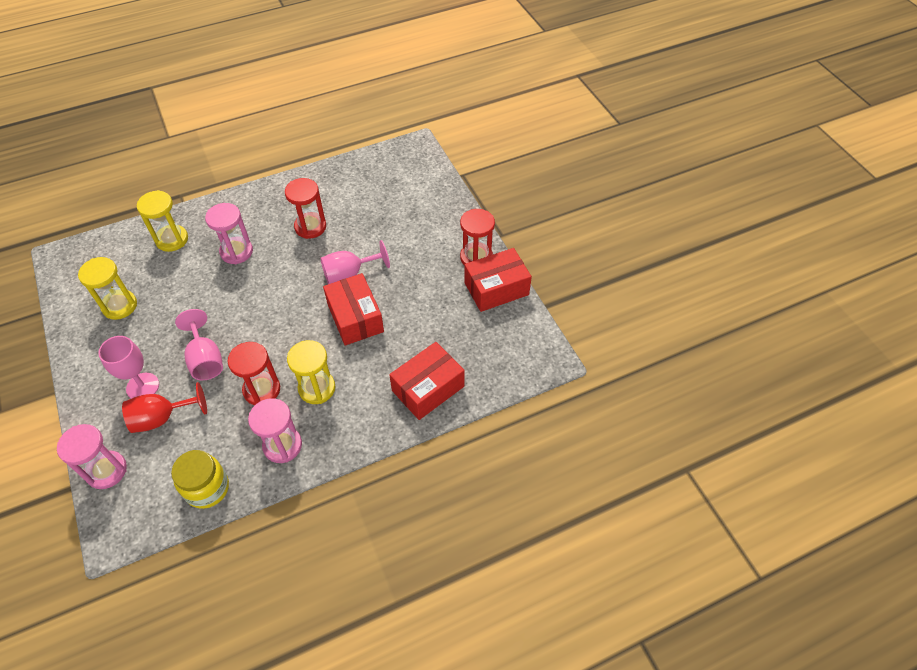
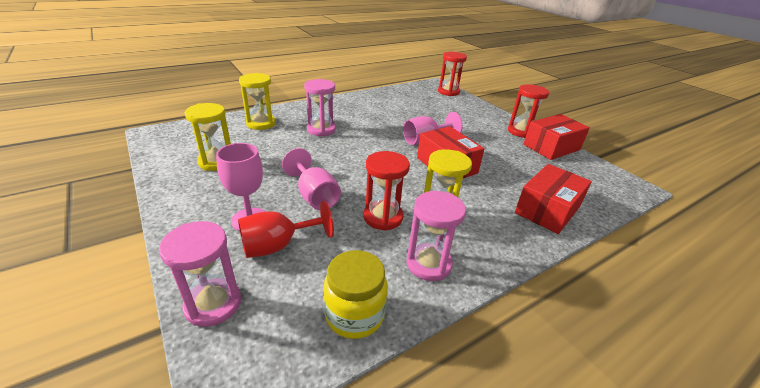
camera: 10 degrees left, 20 degrees down
red hourglass [285,178,326,239] -> red hourglass moved to [438,52,467,96]

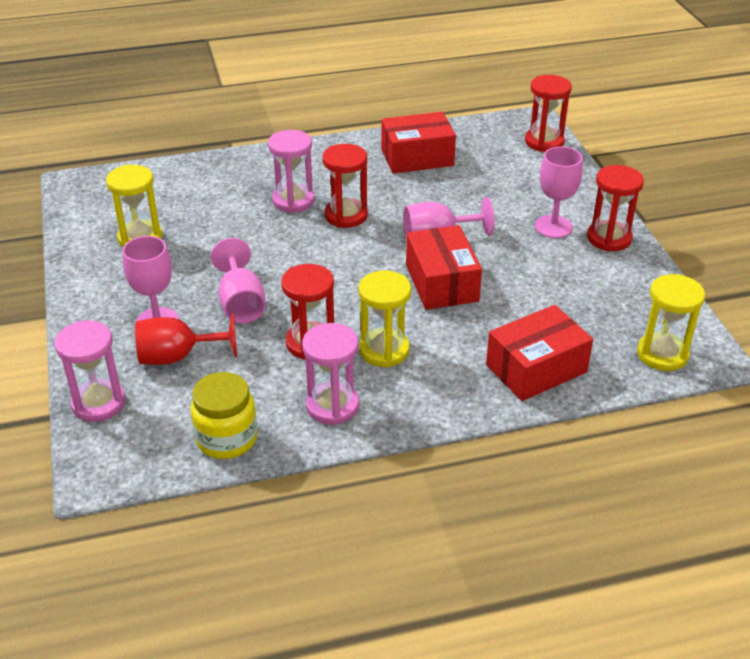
camera: 20 degrees right, 5 degrees up
yellow hourglass [239,73,276,130] -> yellow hourglass moved to [637,274,705,371]
red box [523,114,590,160] -> red box moved to [381,112,456,174]
none -> red hourglass [323,144,368,228]
none -> pink goblet [535,146,583,238]

